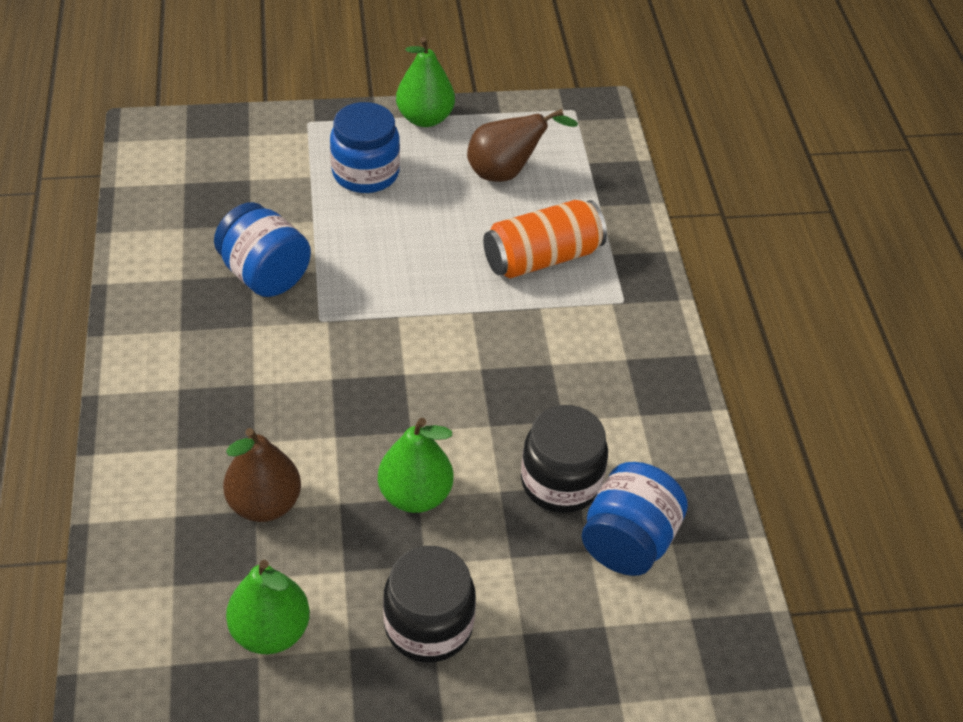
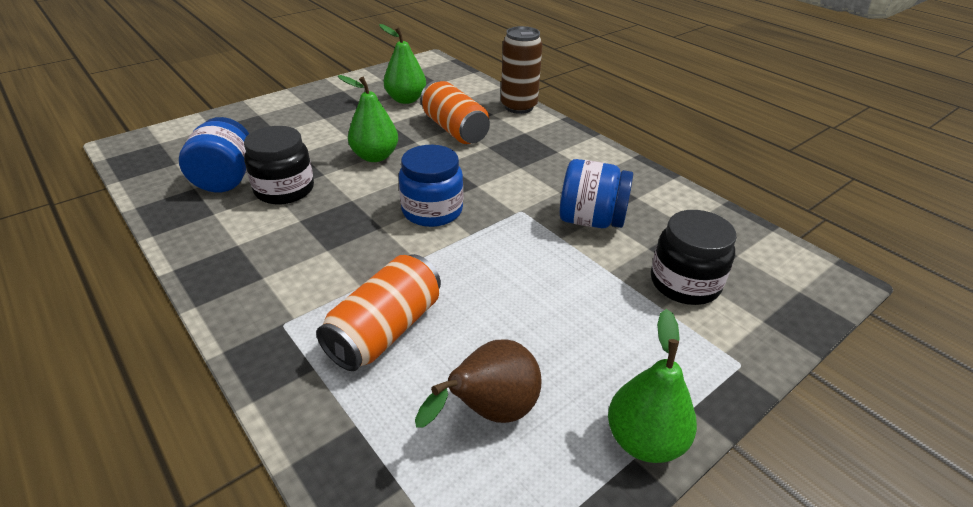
camera: 150 degrees right, 10 degrees down
brown pear [223,428,301,522] -> orange can [420,80,490,144]
blue jar [330,102,400,193] -> blue jar moved to [399,145,463,227]
black jar [383,546,476,663] -> black jar moved to [651,210,737,305]
none -> brown can [501,26,542,114]

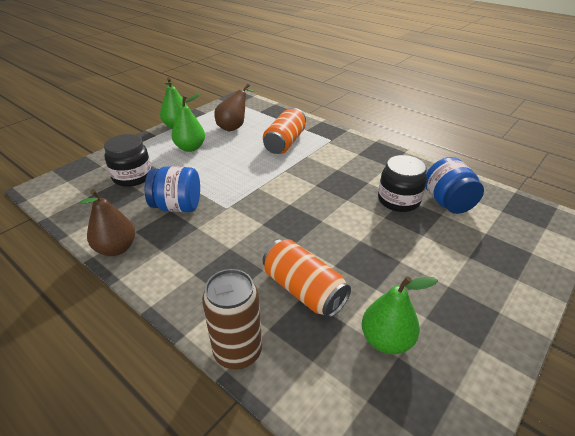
camera: 170 degrees right, 0 degrees up
green pear [338,75,398,162] -> green pear moved to [172,94,205,152]
blue jar [399,145,463,227] -> none
none -> brown pear [80,189,135,256]

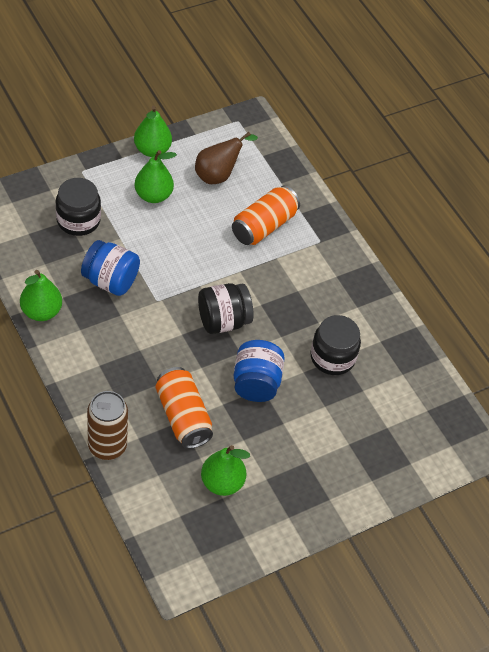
camera: 15 degrees right, 15 degrees up
brown pear [80,189,135,256] -> green pear [20,270,62,321]
blue jar [425,157,484,214] -> blue jar moved to [234,340,285,402]
none -> black jar [198,283,254,334]

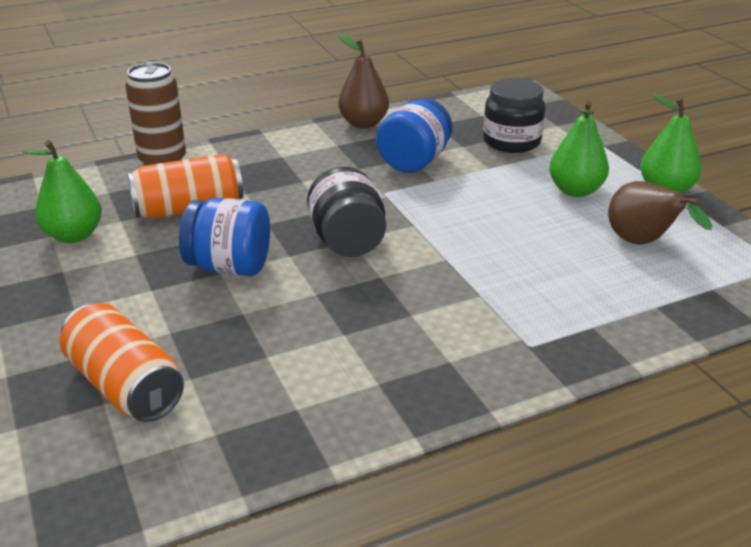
camera: 100 degrees right, 20 degrees down
green pear [20,270,62,321] -> brown pear [338,34,389,128]
orange can [232,185,300,245] -> orange can moved to [60,303,184,422]
black jar [311,315,361,375] -> none

